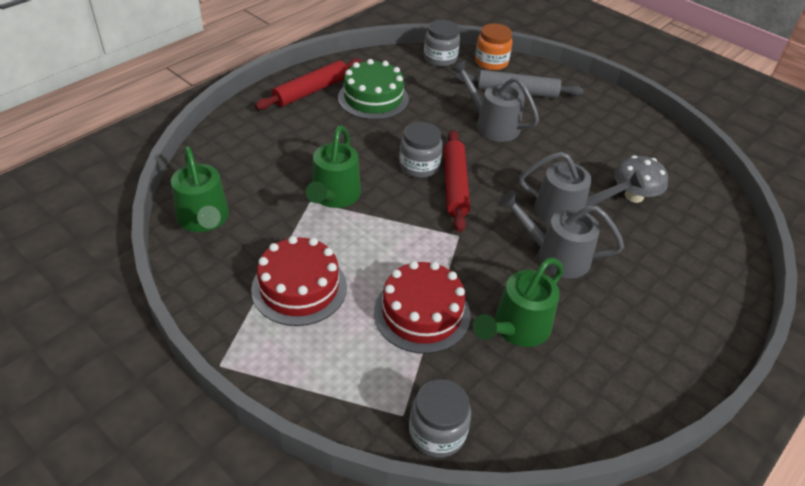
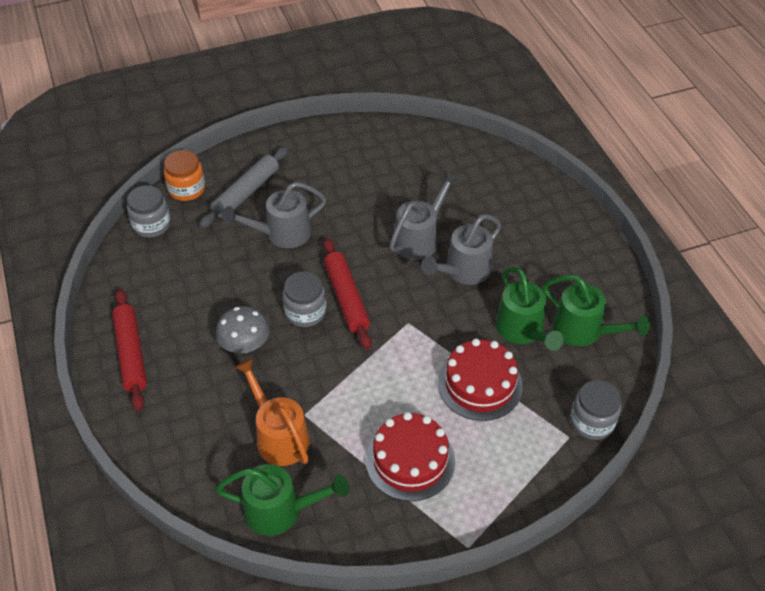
camera: 60 degrees left, 5 degrees up
green watering can [306,125,361,208] -> green watering can moved to [543,275,650,346]
green cake [338,59,409,120] -> none
red rolling pin [444,130,470,232] -> red rolling pin turned 45 degrees clockwise [323,238,372,349]
grey mushroom [614,155,668,203] -> grey mushroom moved to [216,306,270,353]
none -> orange watering can [234,358,310,466]

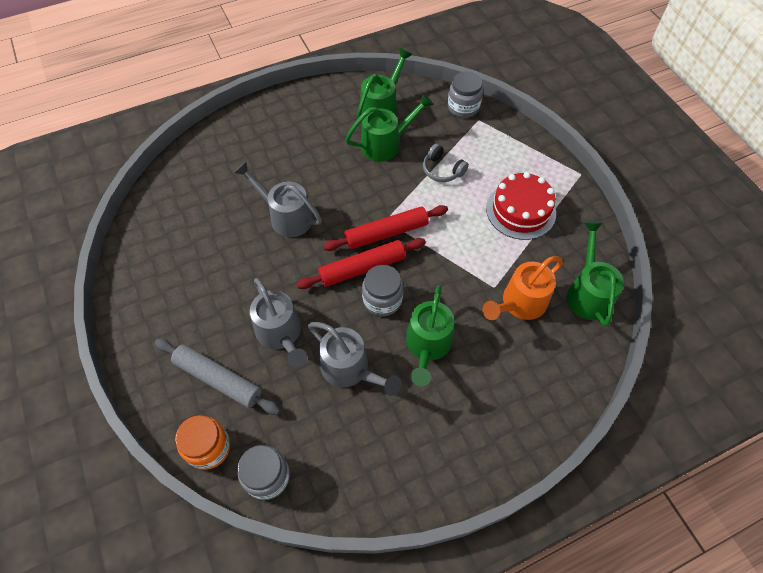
camera: 95 degrees left, 10 degrees up
red rolling pin [112,289,147,411] -> red rolling pin moved to [323,205,448,251]
grey mushroom [216,306,270,353] -> green watering can [406,285,454,386]
grey watering can [421,214,501,285] -> grey watering can moved to [308,322,401,396]
red cake [438,339,523,421] -> grey headphones [423,143,469,182]

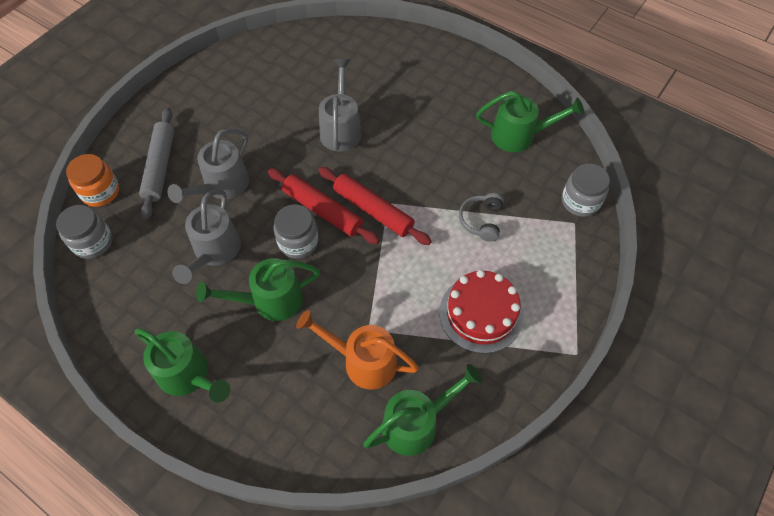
camera: 60 degrees right, 0 degrees up
green watering can [345,93,433,162] -> green watering can moved to [135,328,230,403]

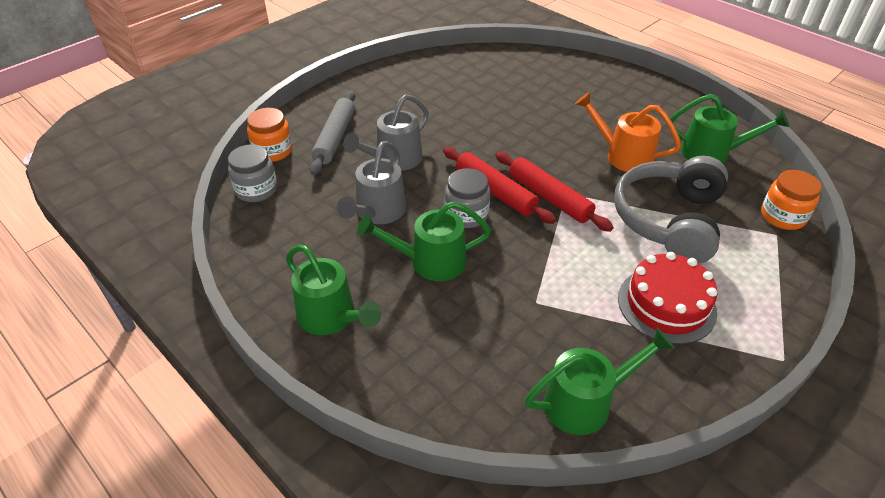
camera: 10 degrees right, 15 degrees down
orange watering can [296,310,419,390] -> orange watering can moved to [575,92,681,172]
grey watering can [319,59,362,152] -> none
grey headphones [459,193,504,242] -> grey headphones [614,156,728,263], size x2.21
grey jar [562,164,610,217] -> orange jar [761,170,822,230]

